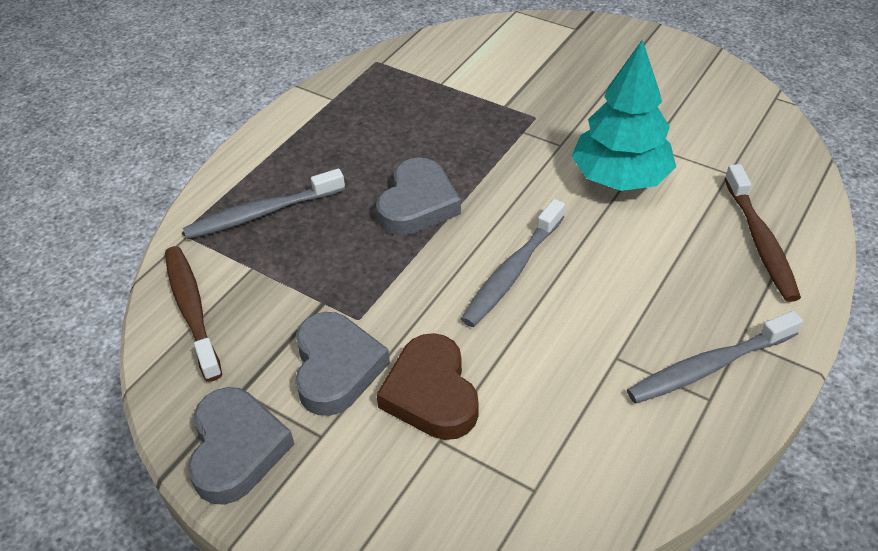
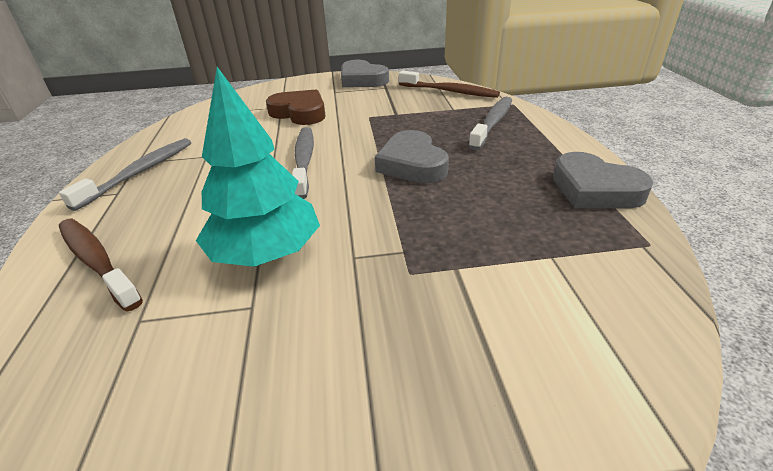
camera: 140 degrees right, 10 degrees down
grey heart [295,312,390,416] -> grey heart moved to [553,152,654,208]

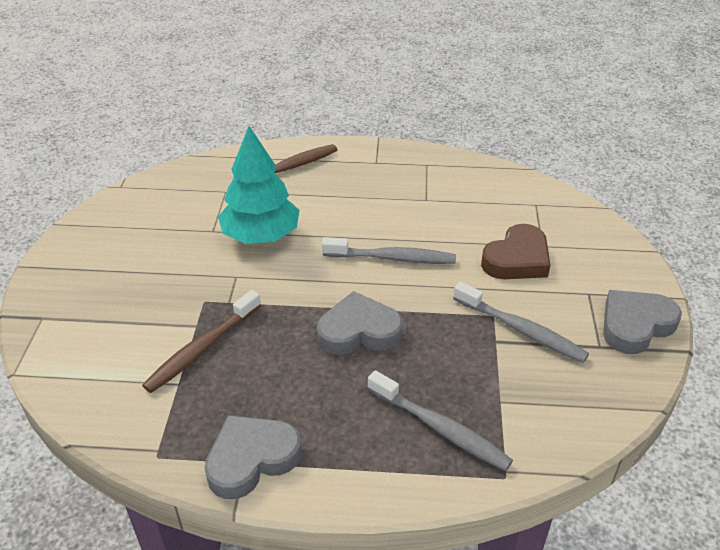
camera: 100 degrees right, 5 degrees up
grey toothbrush [59,138,191,211] -> grey toothbrush moved to [453,282,589,363]
brown toothbrush [399,71,500,98] -> brown toothbrush moved to [142,290,261,393]

